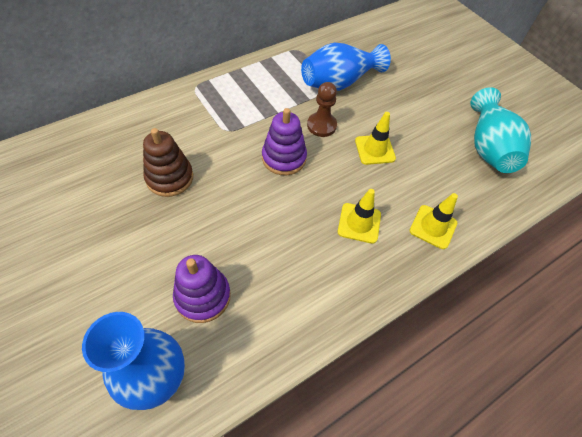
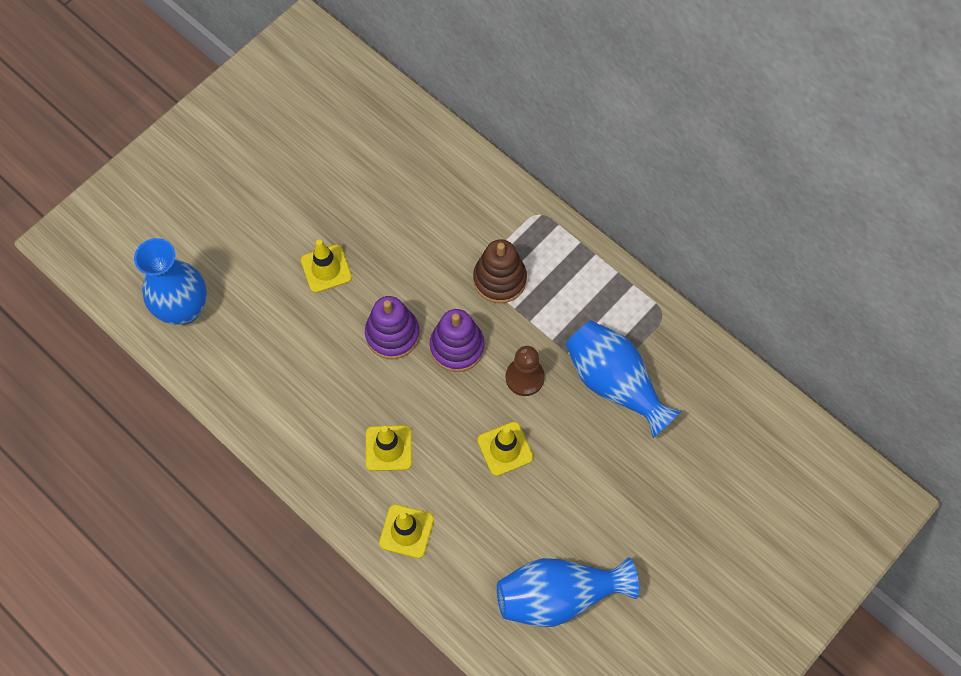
camera: 80 degrees right, 10 degrees up
brown stacking toy [143,128,193,197] -> brown stacking toy moved to [473,239,527,303]
purple stacking toy [173,255,231,323] -> purple stacking toy moved to [365,296,420,359]
turquoise vase [470,87,531,173] -> blue vase [497,558,639,627]
none -> yellow traffic cone [301,239,352,293]

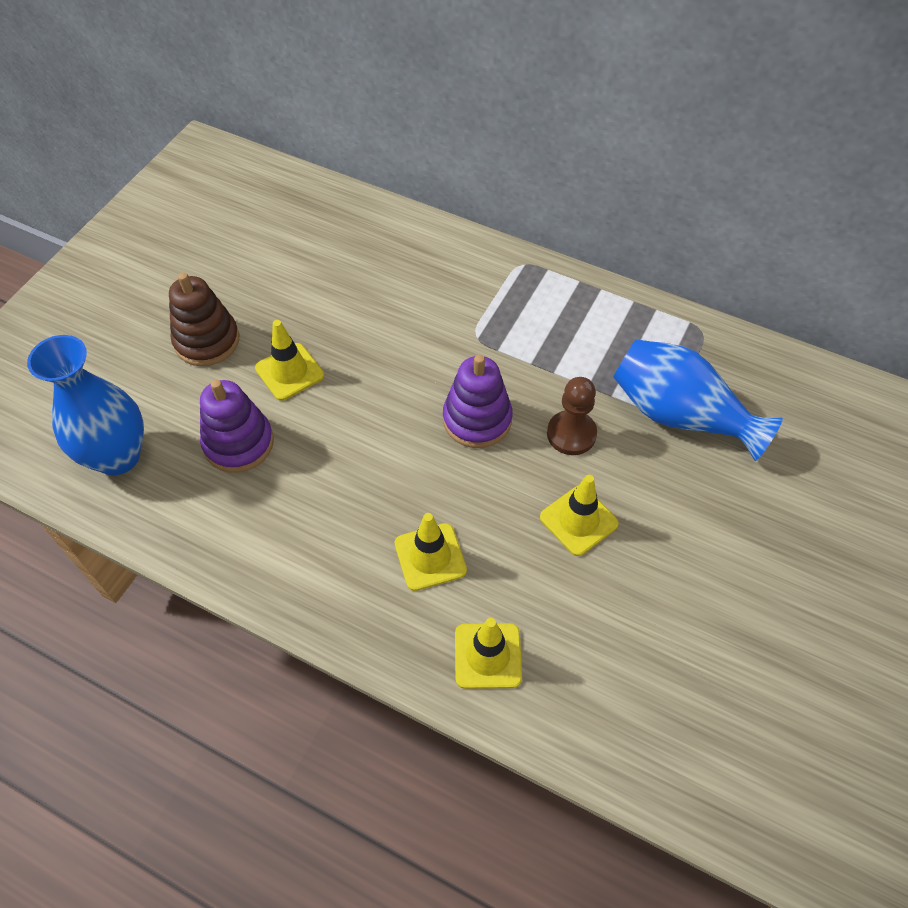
camera: 15 degrees left, 10 degrees down
purple stacking toy [365,296,420,359] -> purple stacking toy moved to [200,380,274,473]
brown stacking toy [473,239,527,303] -> brown stacking toy moved to [169,272,239,366]
blue vase [497,558,639,627] -> none

